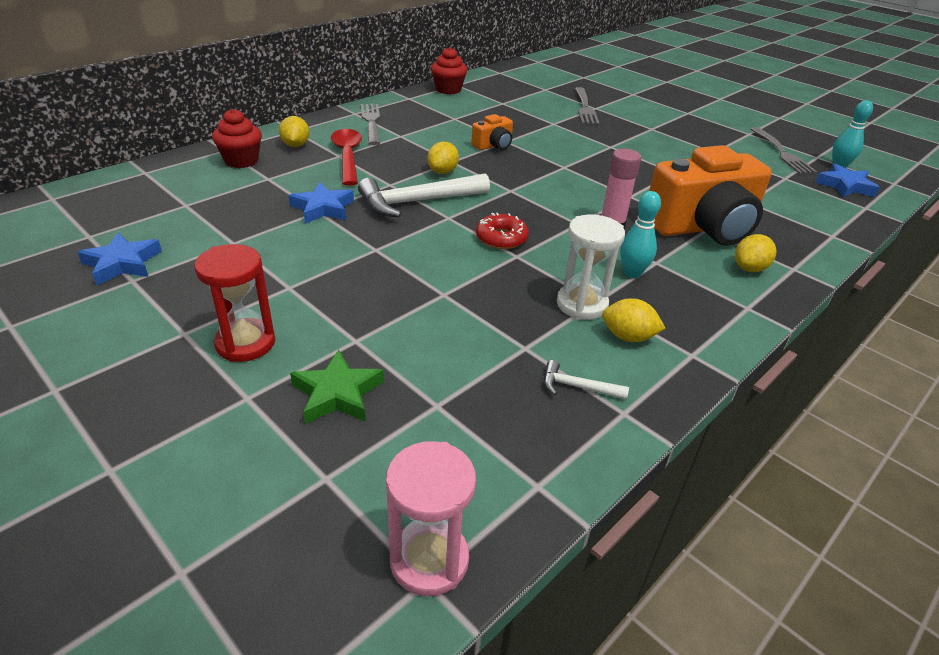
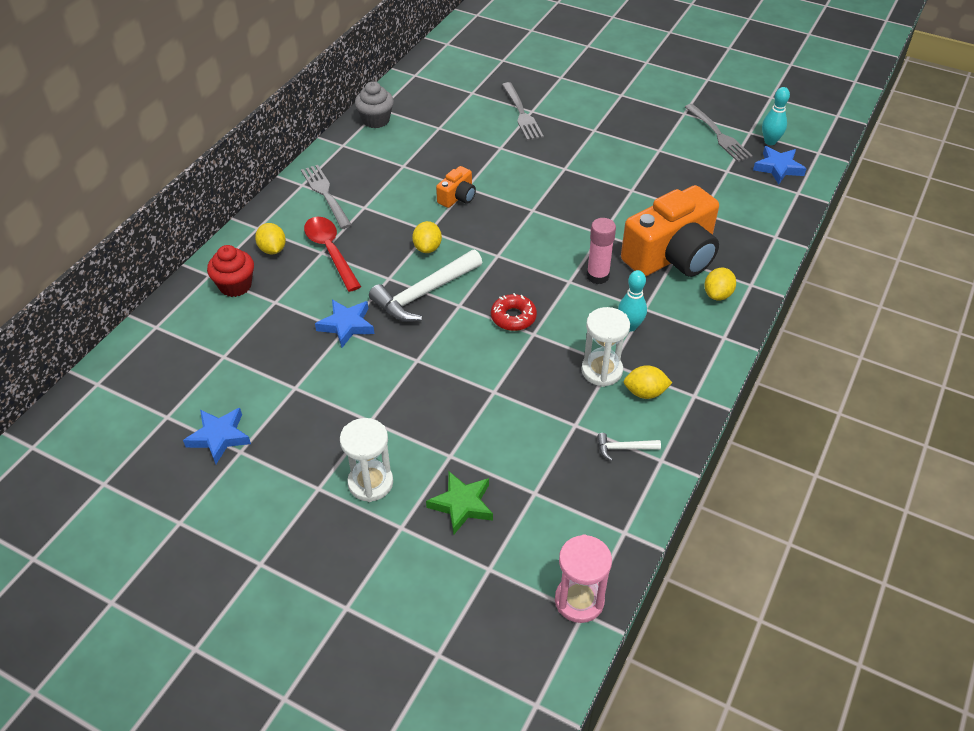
camera: 15 degrees left, 10 degrees up
red hourglass [194,244,275,362] -> white hourglass [340,418,393,502]
red cupcake [431,47,467,94] -> grey cupcake [355,81,394,128]

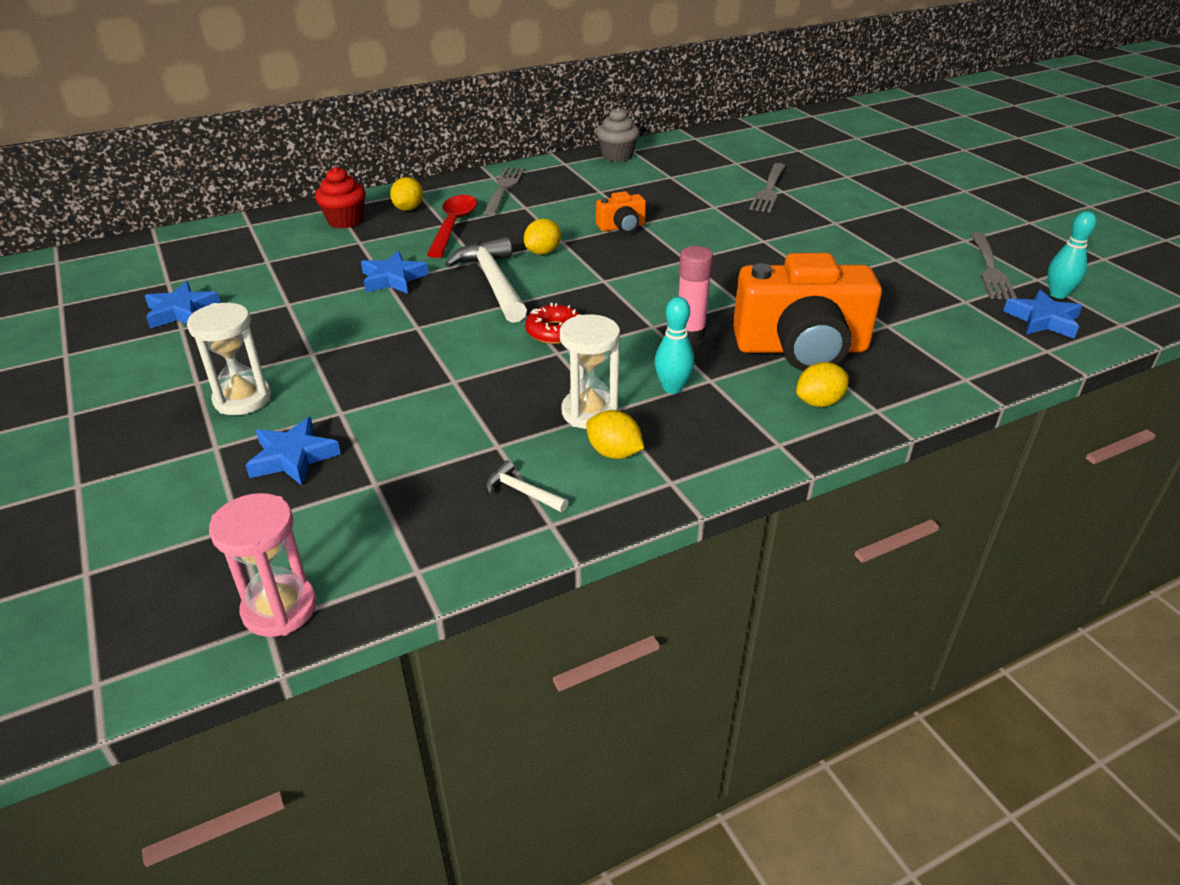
camera: 35 degrees right, 10 degrees down
white hammer [369,250,482,322] -> white hammer turned 75 degrees clockwise [445,237,527,323]
green star [426,472,493,534] -> blue star [245,417,341,486]

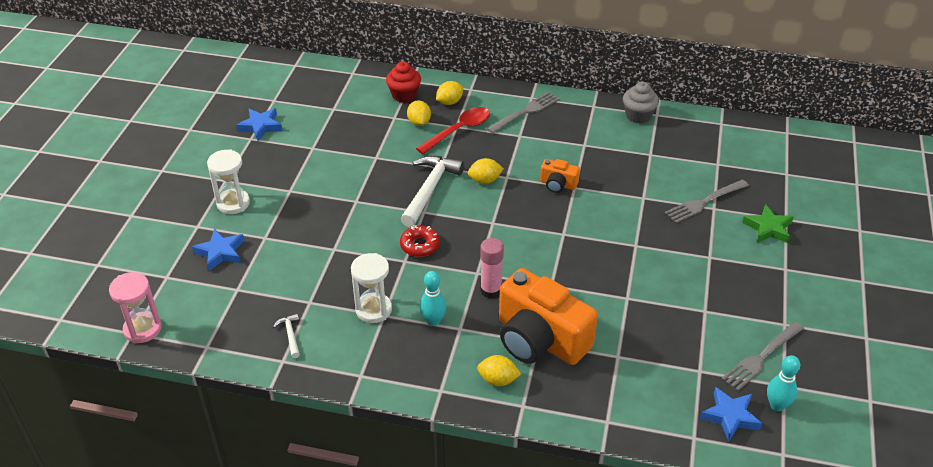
camera: 40 degrees right, 5 degrees up
blue star [361,251,429,294] -> none
yellow lemon [586,410,644,459] -> yellow lemon moved to [407,100,431,126]
none -> green star [742,204,794,243]

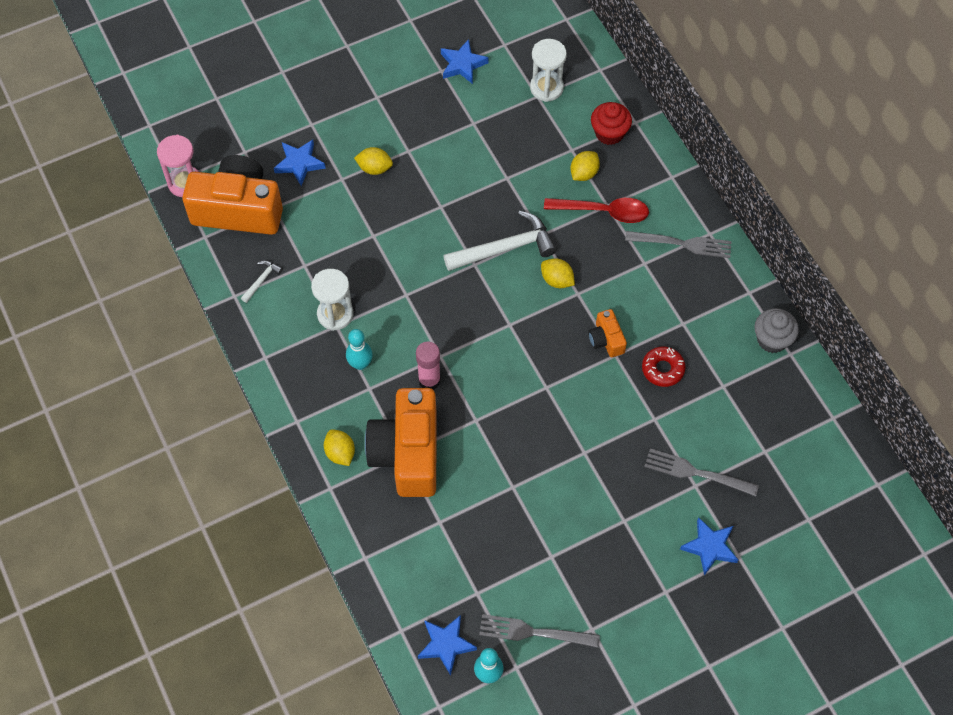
camera: 50 degrees right, 20 degrees up
white hourglass [207,149,250,214] -> white hourglass moved to [530,39,567,102]
red donut [400,225,440,257] -> red donut moved to [642,347,686,387]
yellow lemon [436,81,463,105] -> yellow lemon moved to [354,147,393,175]
green star [742,204,794,243] -> blue star [680,517,738,576]
none -> orange camera [182,155,283,235]

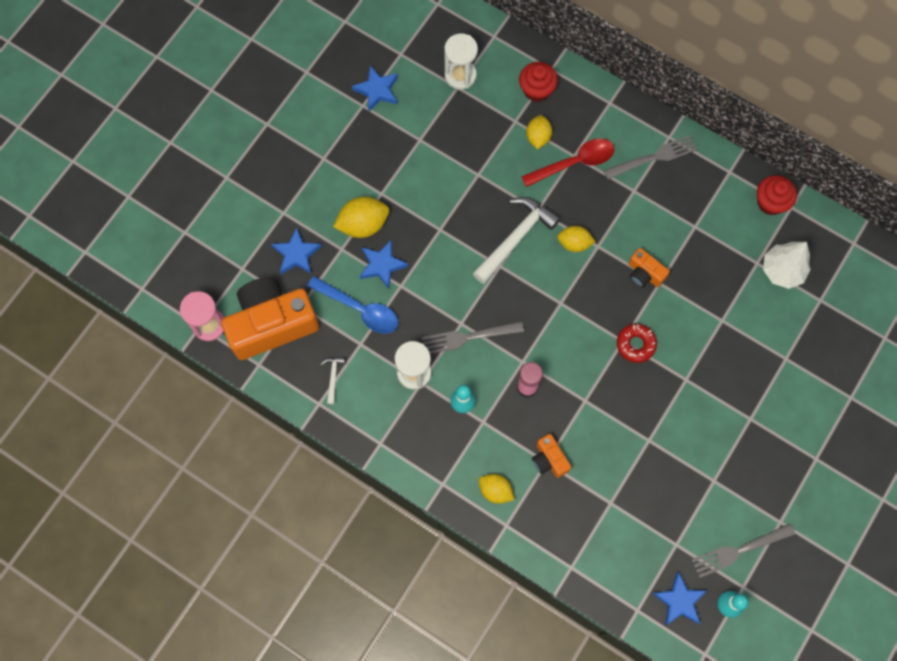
camera: 30 degrees left, 10 degrees up
yellow lemon [354,147,393,175] -> yellow lemon [333,197,389,238], size x1.53
orange camera [365,388,437,497] -> orange camera [532,434,571,478], size x0.45
red donut [642,347,686,387] -> red donut moved to [617,324,657,363]
grey fork [644,448,759,496] -> grey fork moved to [422,321,524,354]
blue star [680,517,738,576] -> blue star moved to [360,240,408,289]
grey cupcake [754,308,799,353] -> red cupcake [757,175,797,215]
none -> blue spoon [307,276,398,334]
none -> white tree [763,242,811,289]

